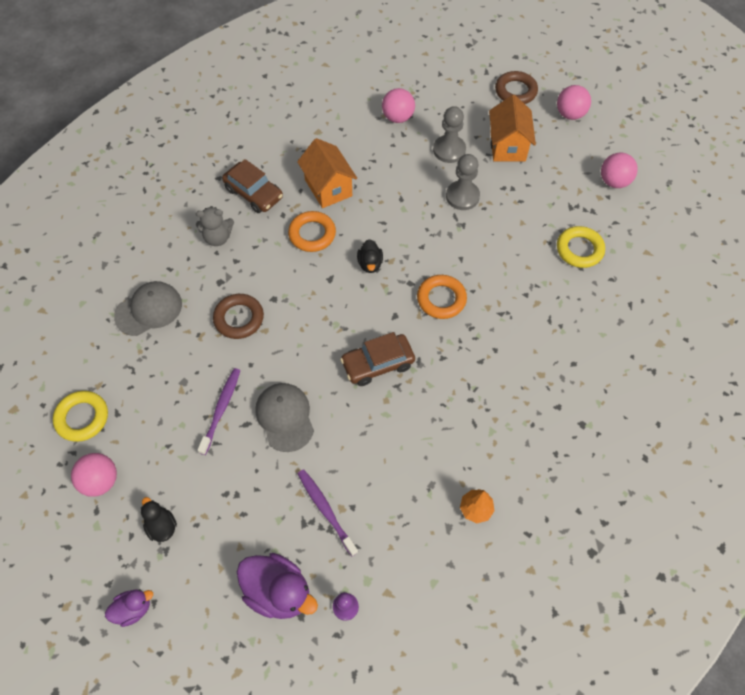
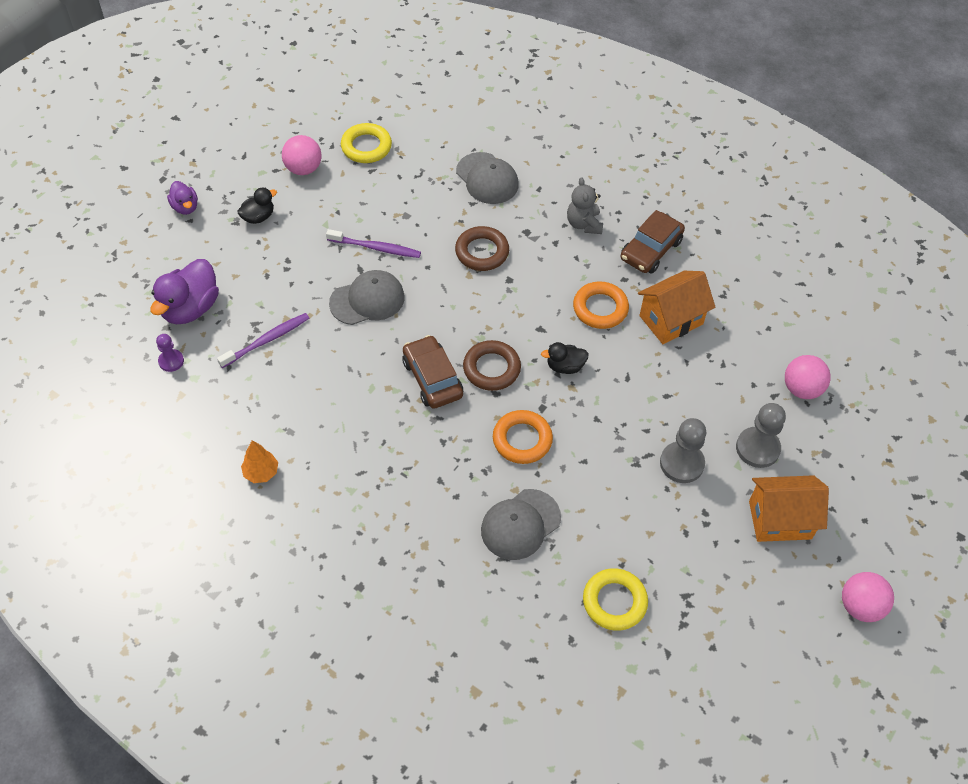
camera: 85 degrees right, 5 degrees down
brown ring [495,71,538,104] -> brown ring moved to [463,340,521,391]
pink ball [601,153,638,188] -> none
none -> grey cap [481,489,561,560]

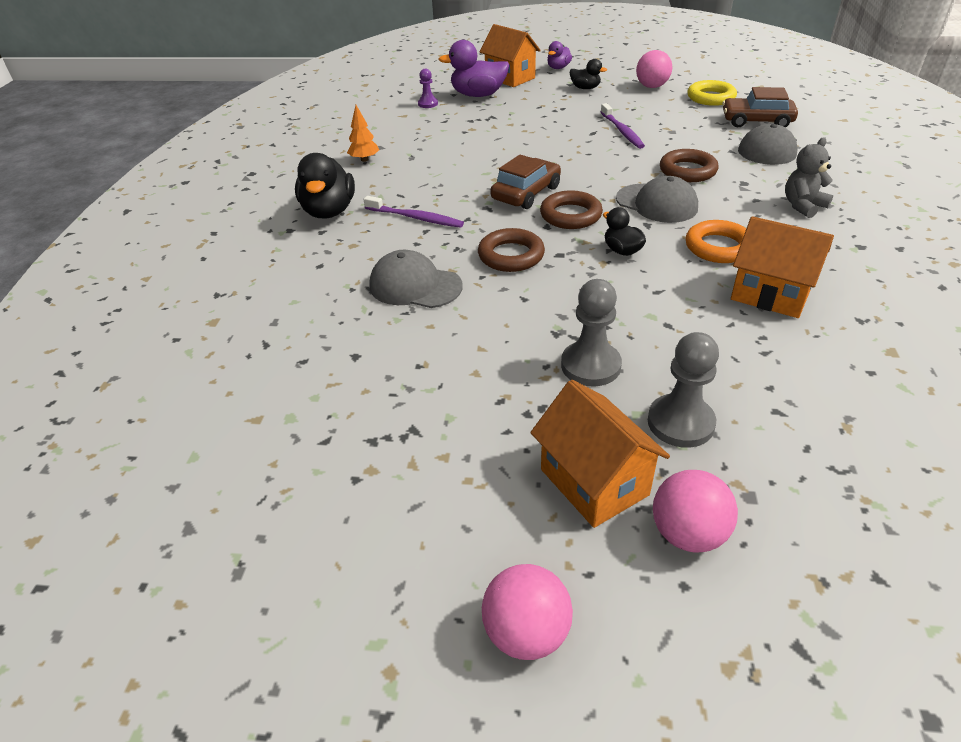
camera: 65 degrees right, 15 degrees down
purple toothbrush [217,313,309,368] -> purple toothbrush moved to [364,196,464,228]
grey cap [329,270,405,325] -> grey cap moved to [616,176,698,223]
orange ring [493,410,553,464] -> brown ring [478,228,545,272]
yellow ring [583,568,648,631] -> none
brown car [621,210,685,274] -> brown car moved to [722,87,798,128]
pink ball [785,355,831,399] -> pink ball moved to [653,470,738,552]
none -> black duck [295,153,355,218]
none -> orange house [480,24,541,87]

